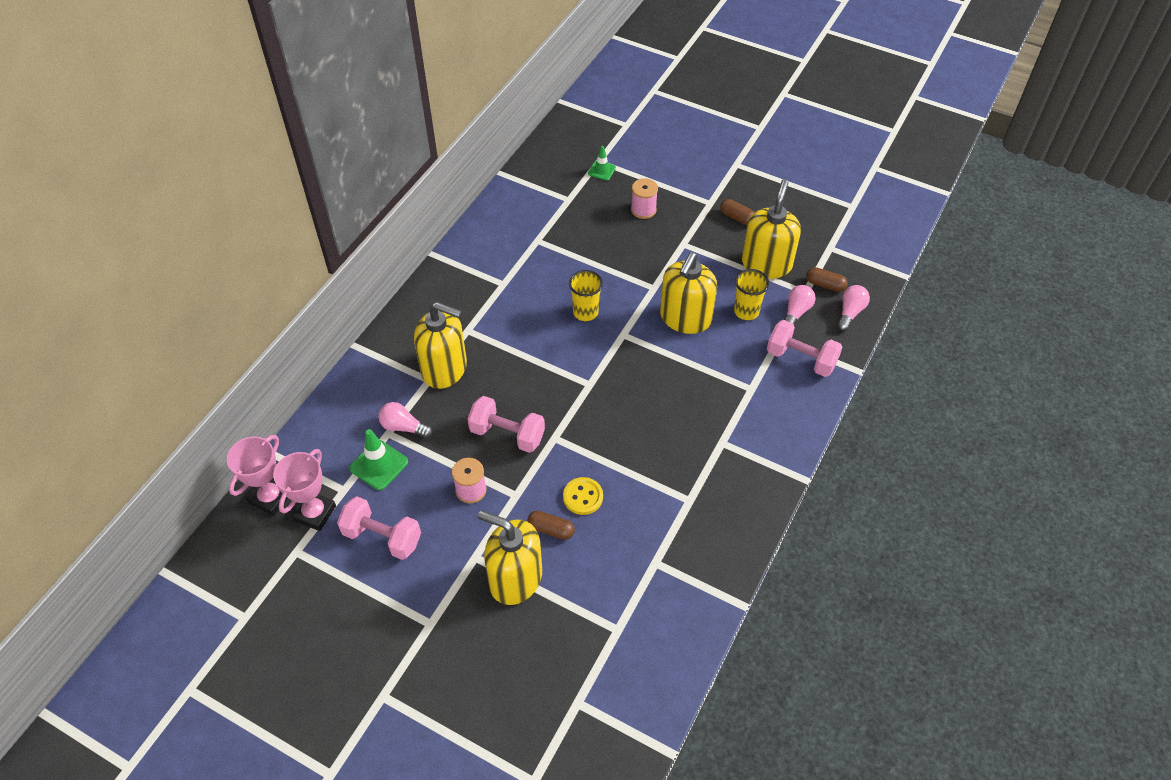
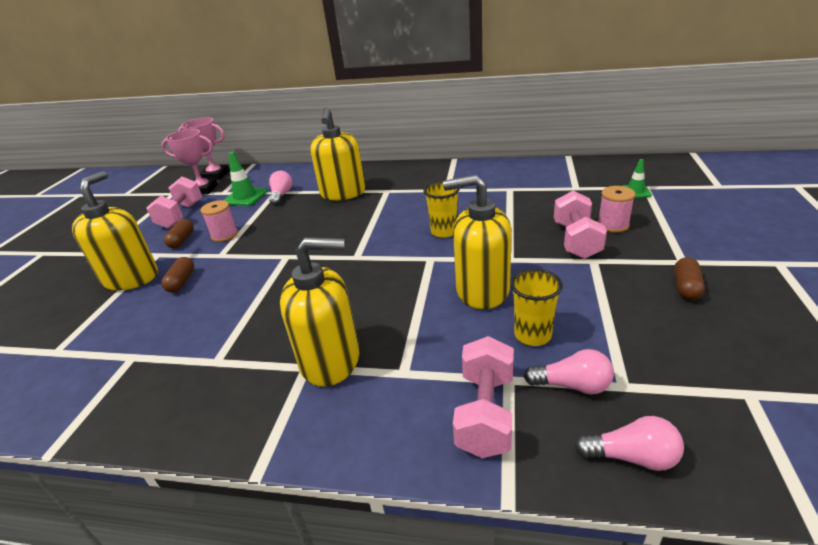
camera: 75 degrees right, 20 degrees down
pink dumbbell [467,396,545,453] -> pink dumbbell moved to [554,190,607,259]
yellow button [563,477,603,515] -> none
yellow soap dispenser [742,179,801,279] -> yellow soap dispenser moved to [280,237,360,387]
brown capsule [806,267,848,292] -> brown capsule moved to [164,219,194,248]

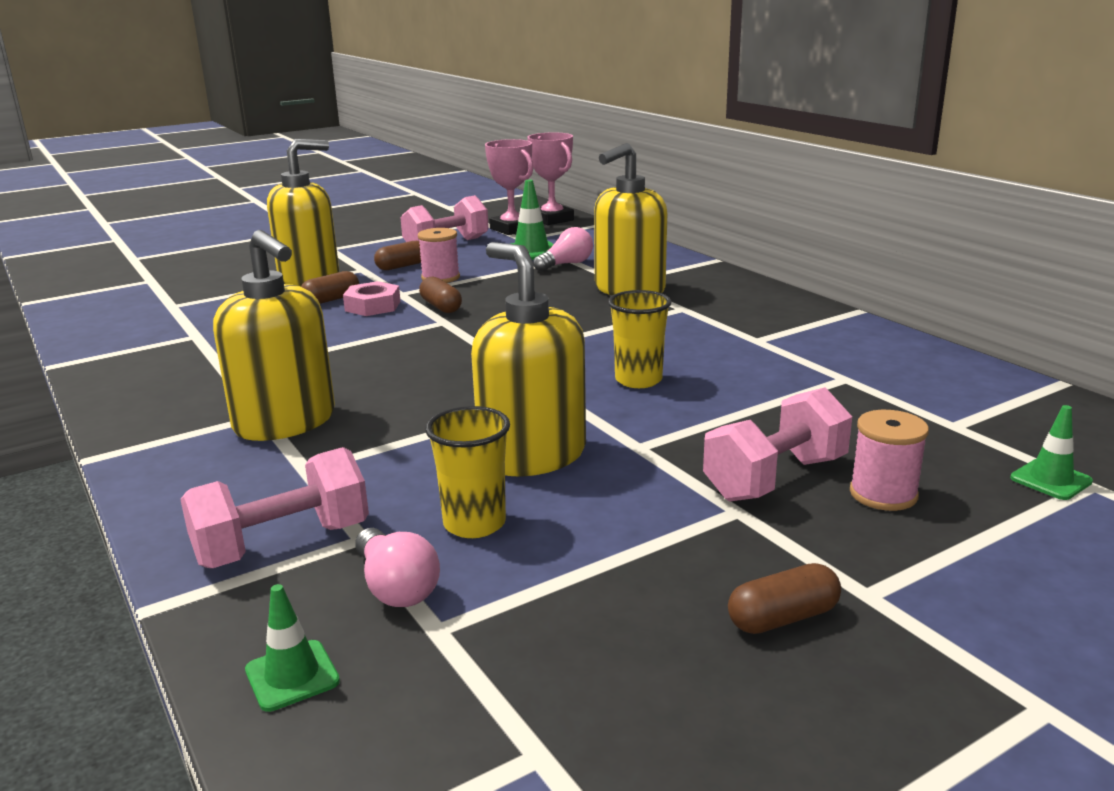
camera: 45 degrees right, 10 degrees down
pink light bulb [574,416,684,471] -> green traffic cone [245,584,340,712]
none -> pink nut [343,281,401,316]
none -> brown capsule [419,277,462,313]

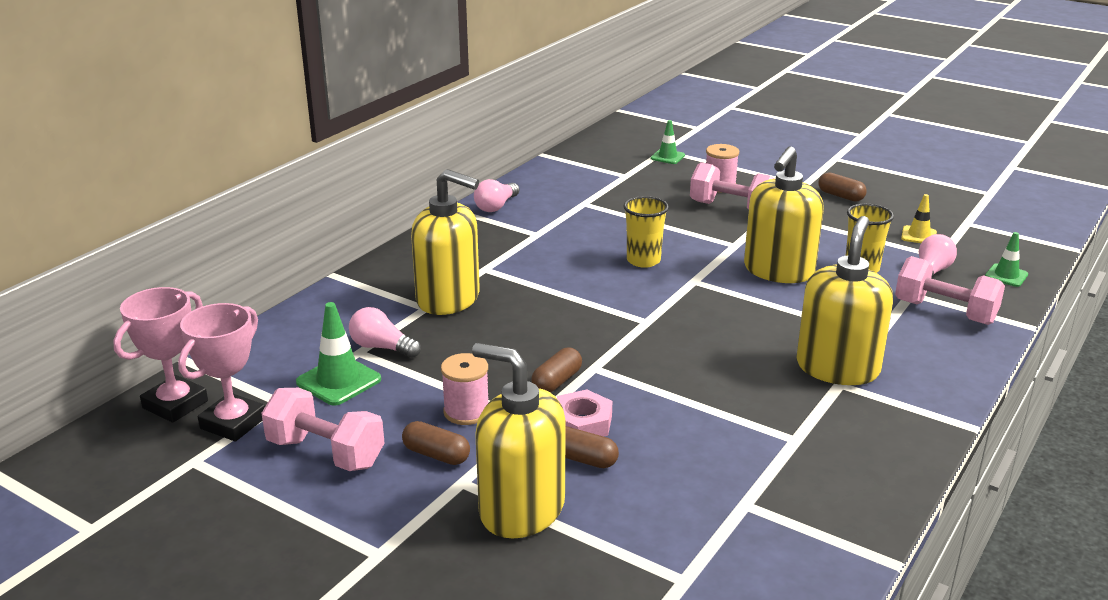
camera: 115 degrees left, 5 degrees up
none -> pink light bulb [474,179,519,212]
none -> yellow traffic cone [901,194,937,243]

